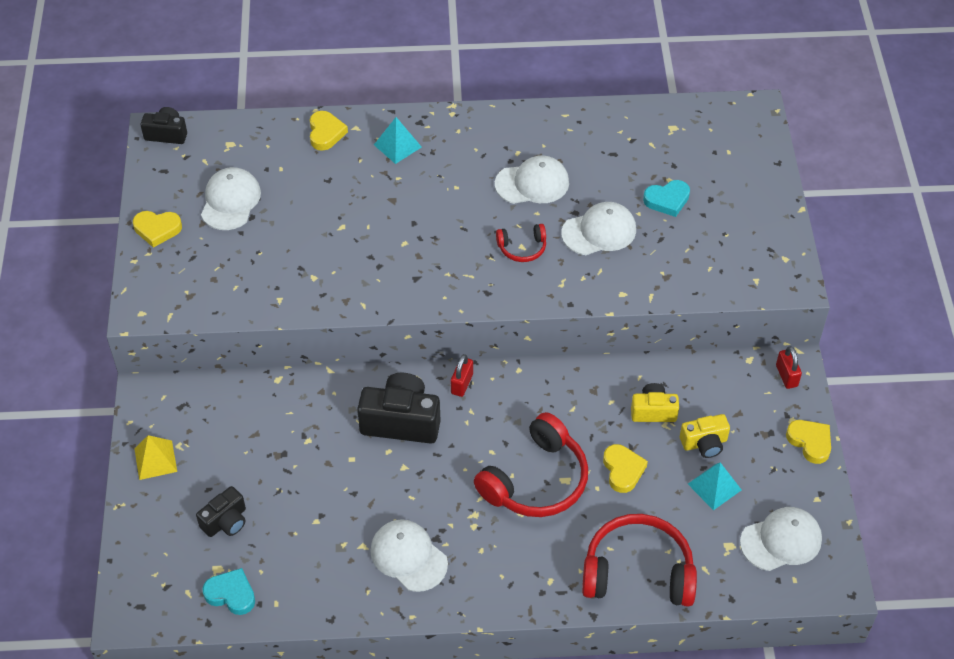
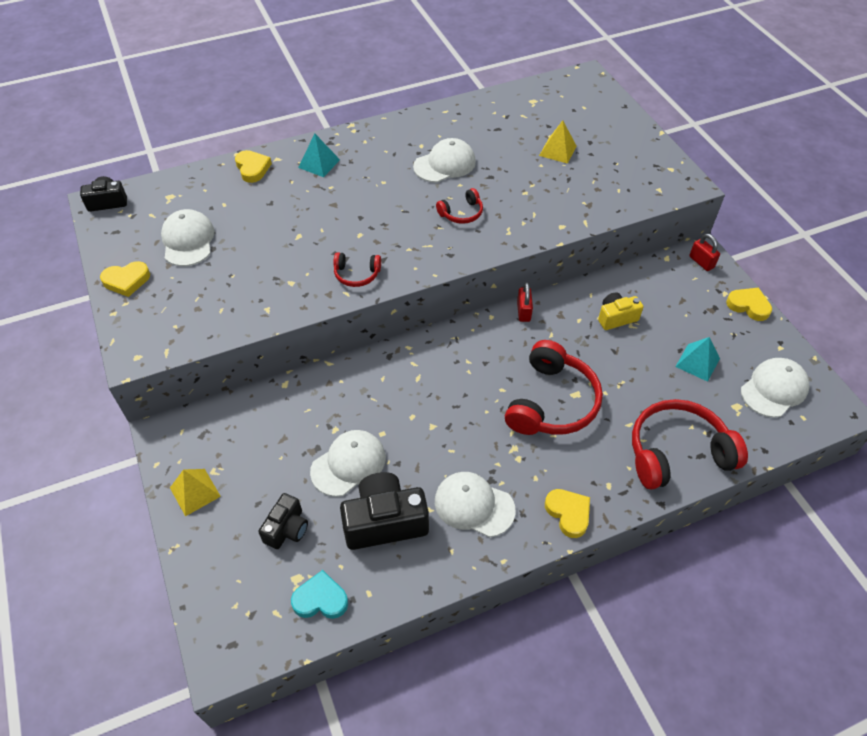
camera: 20 degrees left, 0 degrees up
black camera [357,373,440,444] -> black camera moved to [340,472,429,550]
red padlock [451,354,473,397] -> red padlock moved to [517,283,533,322]
white cap [561,202,636,255] -> white cap moved to [310,430,386,497]
yellow heart [603,444,648,493] -> yellow heart moved to [545,489,590,538]
turquoise heart [643,180,690,217] -> yellow pyramid [539,120,576,164]
yellow camera [680,414,730,458] -> none
none -> red headphones [334,252,381,287]

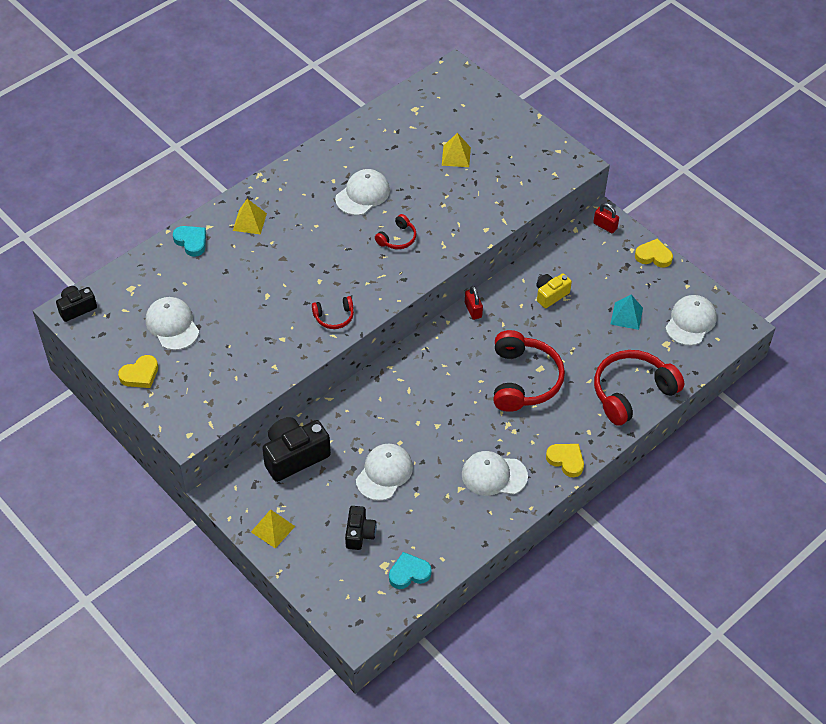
camera: 20 degrees left, 0 degrees up
yellow heart [235,150,272,183] -> turquoise heart [173,226,206,257]
turquoise pyramid [298,133,340,177] -> yellow pyramid [233,199,267,235]
black camera [340,472,429,550] -> black camera moved to [262,417,331,482]

